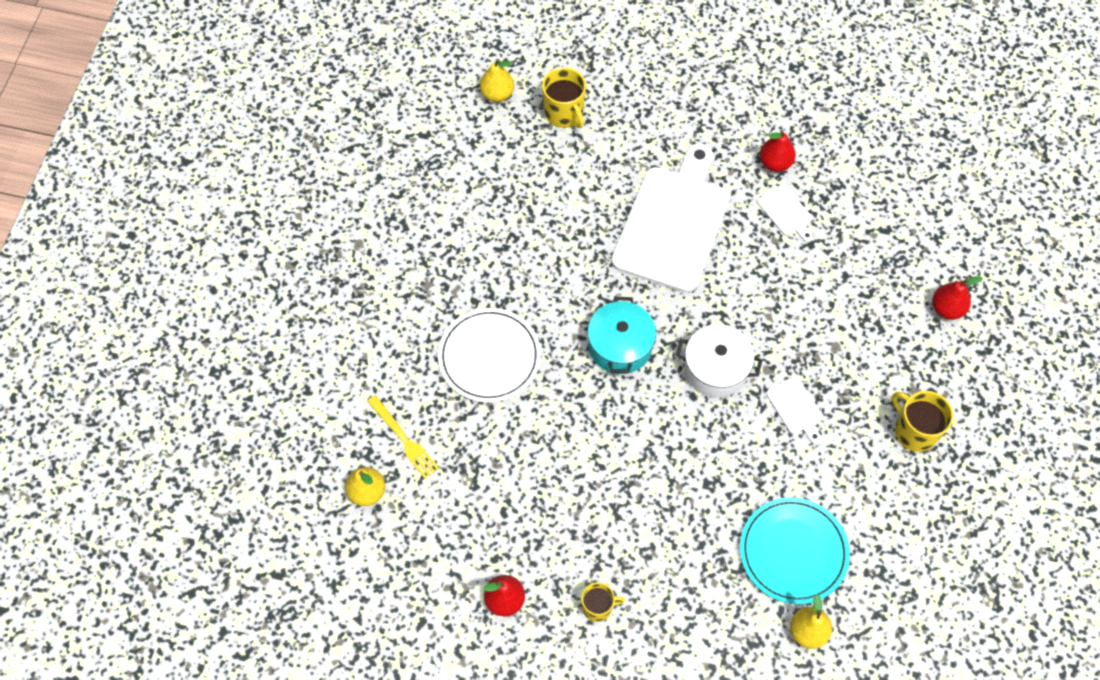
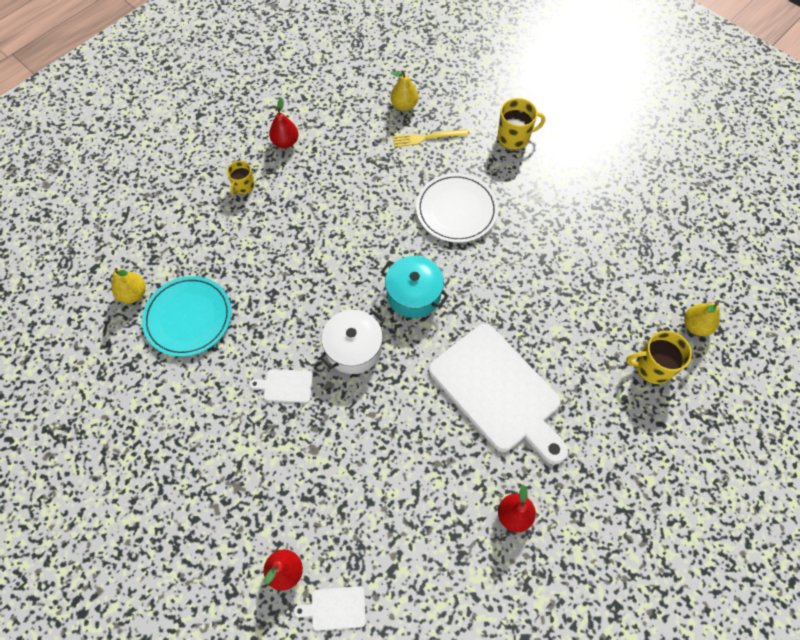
camera: 120 degrees right, 0 degrees up
white cutting board [757,185,813,242] -> white cutting board moved to [294,586,366,631]
yellow mug [892,391,953,452] -> yellow mug moved to [497,98,545,150]

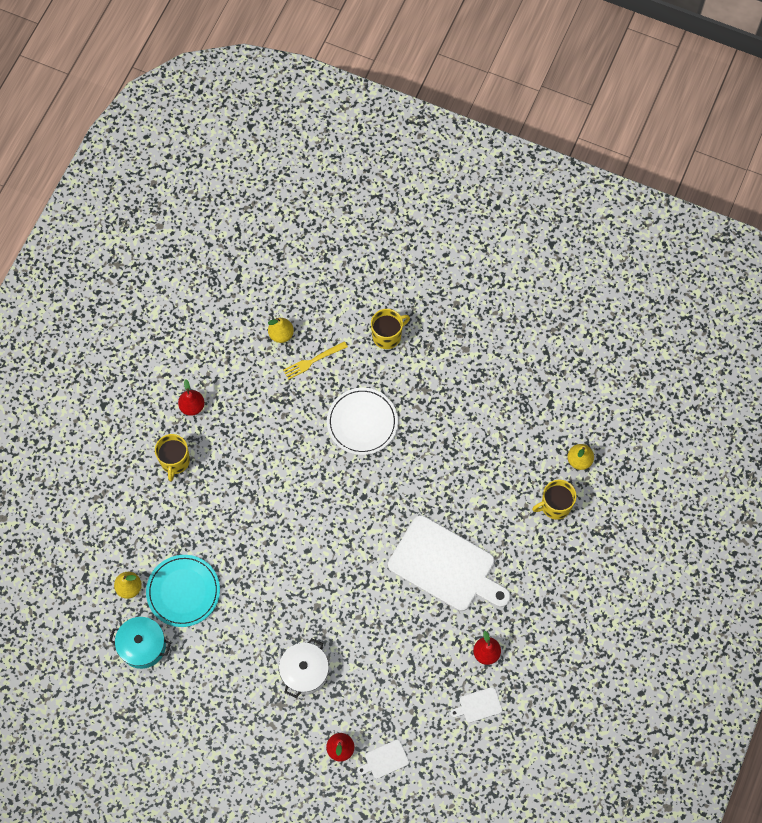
camera: 20 degrees left, 5 degrees up
yellow mug [227,161,255,195] -> yellow mug [155,434,190,482], size x1.54
white cutting board [250,369,313,403] -> white cutting board moved to [450,687,502,723]
white pot [319,310,385,374] -> white pot moved to [279,638,329,698]
turquoise pot [381,256,449,318] -> turquoise pot moved to [109,617,171,669]

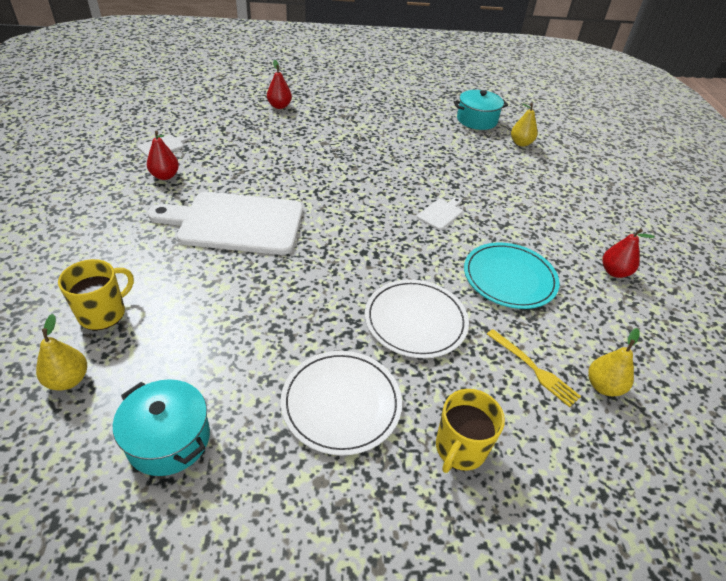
camera: 150 degrees right, 25 degrees down
turquoise plate [146,555,220,627] -> turquoise plate moved to [464,242,560,309]
yellow mug [155,434,190,482] -> none
white pot [279,638,329,698] -> none
yellow fork [283,341,348,380] -> yellow fork turned 105 degrees clockwise [487,329,581,407]
white cutting board [357,739,409,779] -> white cutting board moved to [417,198,463,230]
none -> turquoise pot [113,379,210,476]
none -> white plate [281,351,402,456]

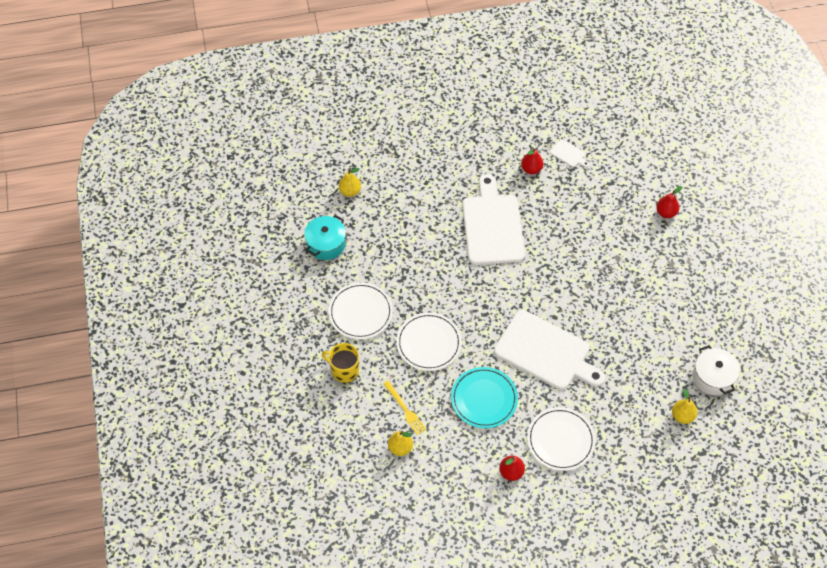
camera: 85 degrees right, 15 degrees up
yellow mug [58,259,134,330] -> none
white cutting board [417,198,463,230] -> white cutting board [494,310,605,390], size x2.50
turquoise pot [454,90,508,130] -> white pot [693,345,740,395]
yellow fork [487,329,581,407] -> yellow fork turned 75 degrees counterclockwise [384,381,427,435]
none -> white plate [527,407,596,471]

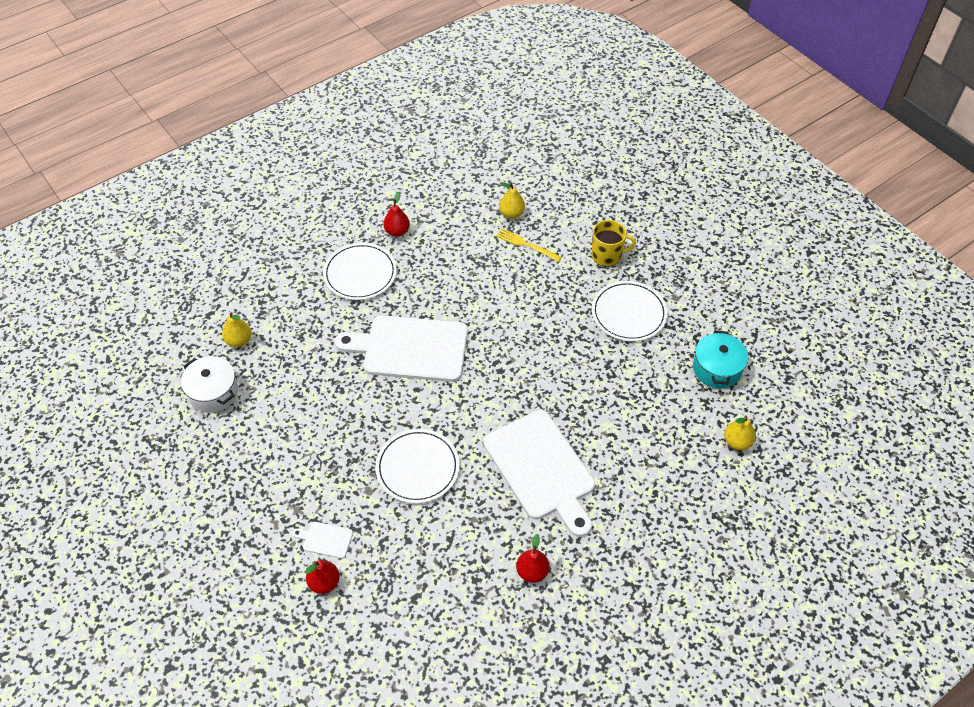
camera: 155 degrees right, 5 degrees down
white plate [396,312,462,371] -> white plate moved to [375,429,460,504]
turquoise plate [451,367,518,428] -> none
white cutting board [550,139,589,167] -> white cutting board moved to [292,522,353,559]

